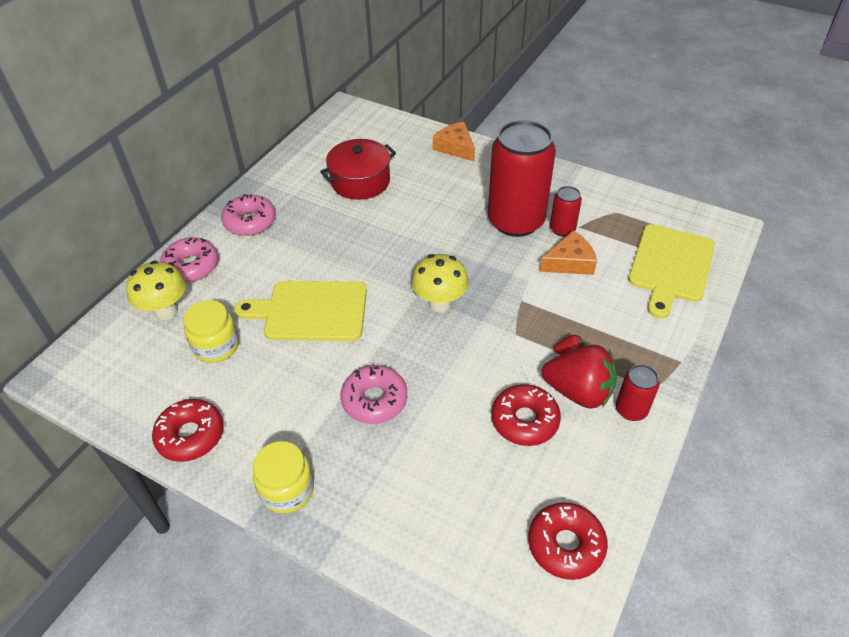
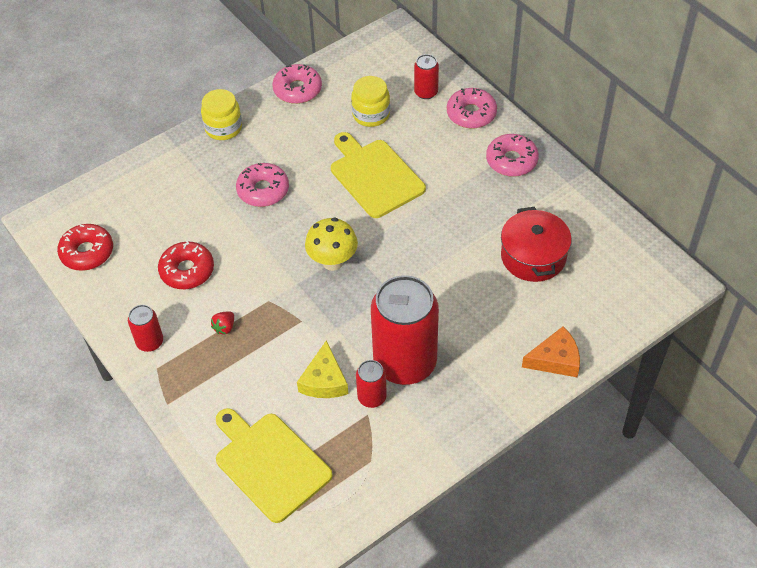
camera: 115 degrees right, 5 degrees up
yellow mushroom [126,260,186,320] -> red can [414,54,439,99]
red donut [152,399,224,462] -> pink donut [272,64,322,104]
yellow cutting board [234,281,367,341] -> yellow cutting board turned 60 degrees counterclockwise [331,132,426,218]
orange cheese [539,231,597,275] -> yellow cheese [297,340,348,398]
red strawberry [542,345,617,409] -> none

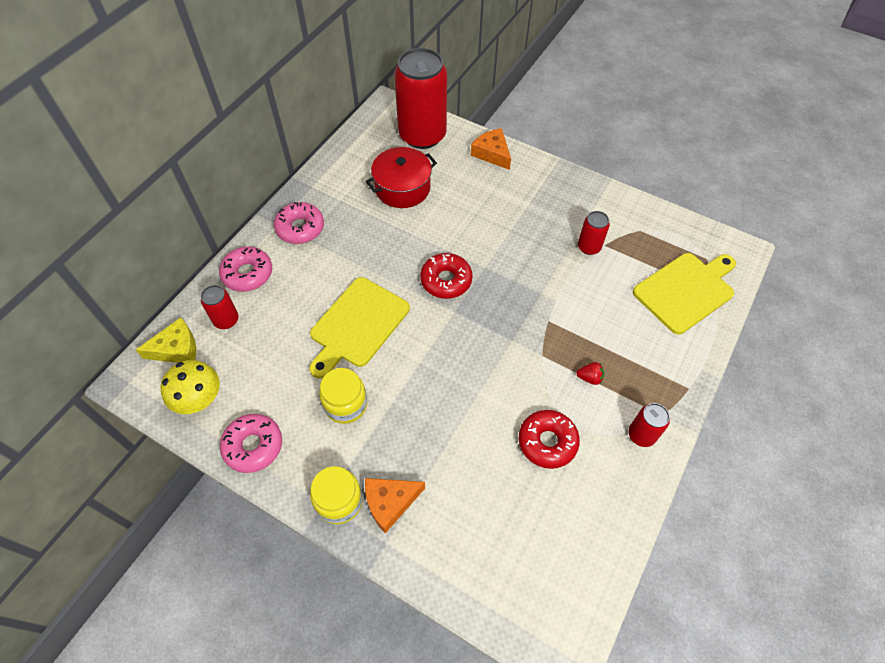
camera: 115 degrees left, 5 degrees up
red donut [57,224,113,271] -> red donut moved to [420,253,473,299]
yellow cutting board [216,408,333,523] -> yellow cutting board turned 150 degrees counterclockwise [633,253,736,334]
pink donut [236,163,289,207] -> none
yellow cheese [297,340,348,398] -> yellow cheese moved to [136,317,196,363]
yellow mushroom [305,217,358,271] -> yellow mushroom moved to [160,360,220,414]
yellow jar [351,76,390,127] -> yellow jar moved to [319,368,367,424]
red can [371,275,439,385] -> red can moved to [394,48,447,149]
none -> orange cheese [365,478,425,534]

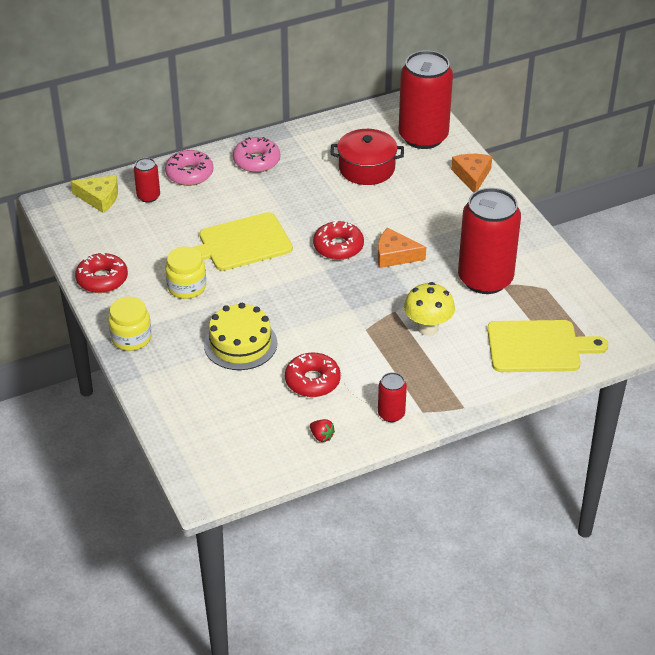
camera: 35 degrees right, 15 degrees down
yellow mushroom [160,360,220,414] -> yellow mushroom moved to [404,282,455,336]
pink donut [220,414,282,473] -> red donut [75,253,128,293]
orange cheese [365,478,425,534] -> orange cheese moved to [378,228,426,268]
red strawberry [576,362,604,385] -> red strawberry moved to [310,419,335,442]
red can [578,211,610,255] -> red can [458,188,521,294], size x2.23
none -> yellow cake [204,303,277,370]

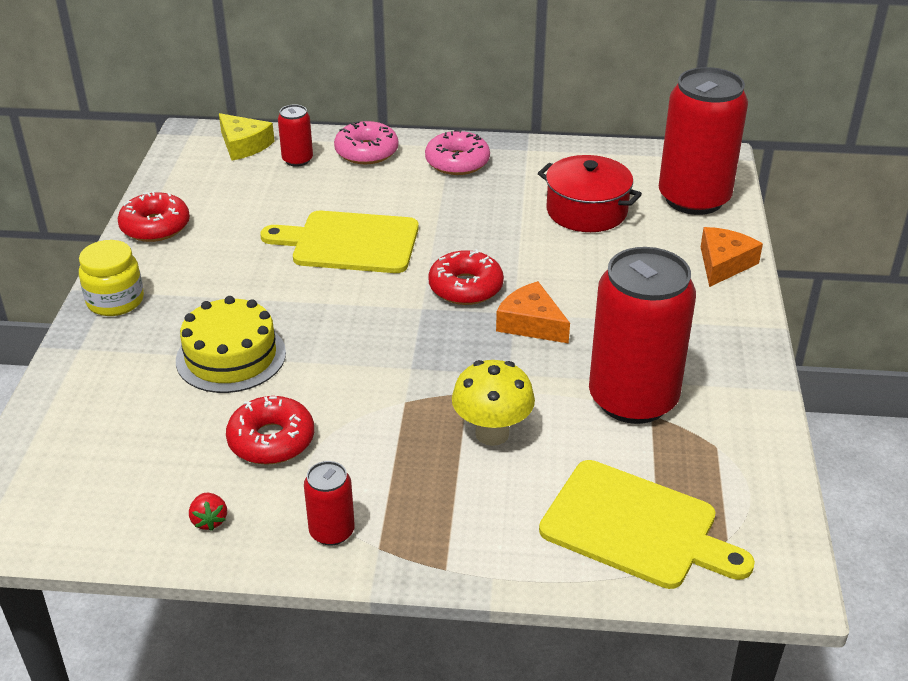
camera: 30 degrees right, 5 degrees down
yellow jar [165,246,206,299] -> none

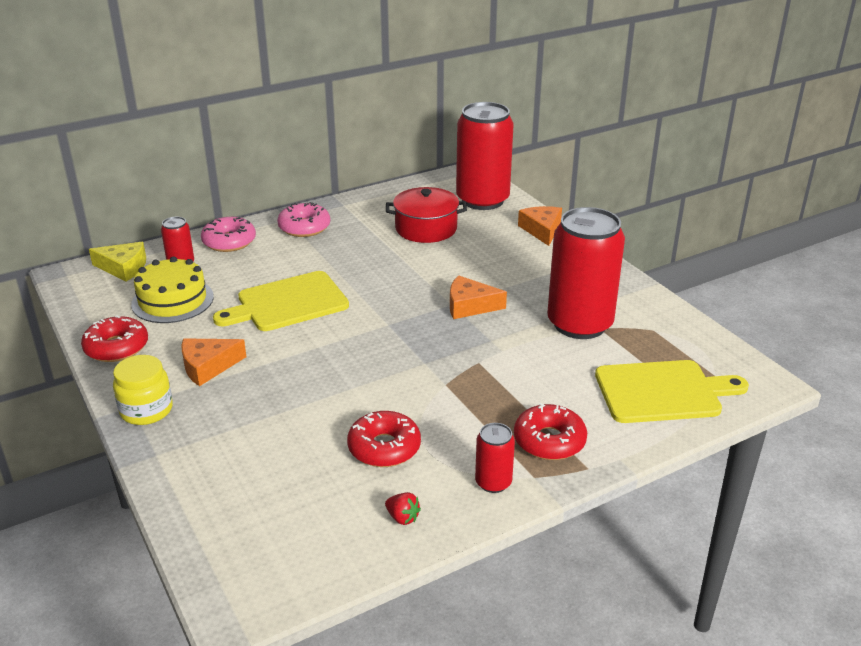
camera: 35 degrees left, 5 degrees down
yellow cake [176,296,286,393] -> yellow cake moved to [131,256,214,323]
red donut [428,249,504,305] -> red donut moved to [514,403,587,460]
yellow mushroom [452,360,535,446] -> none
none -> orange cheese [181,338,246,386]

